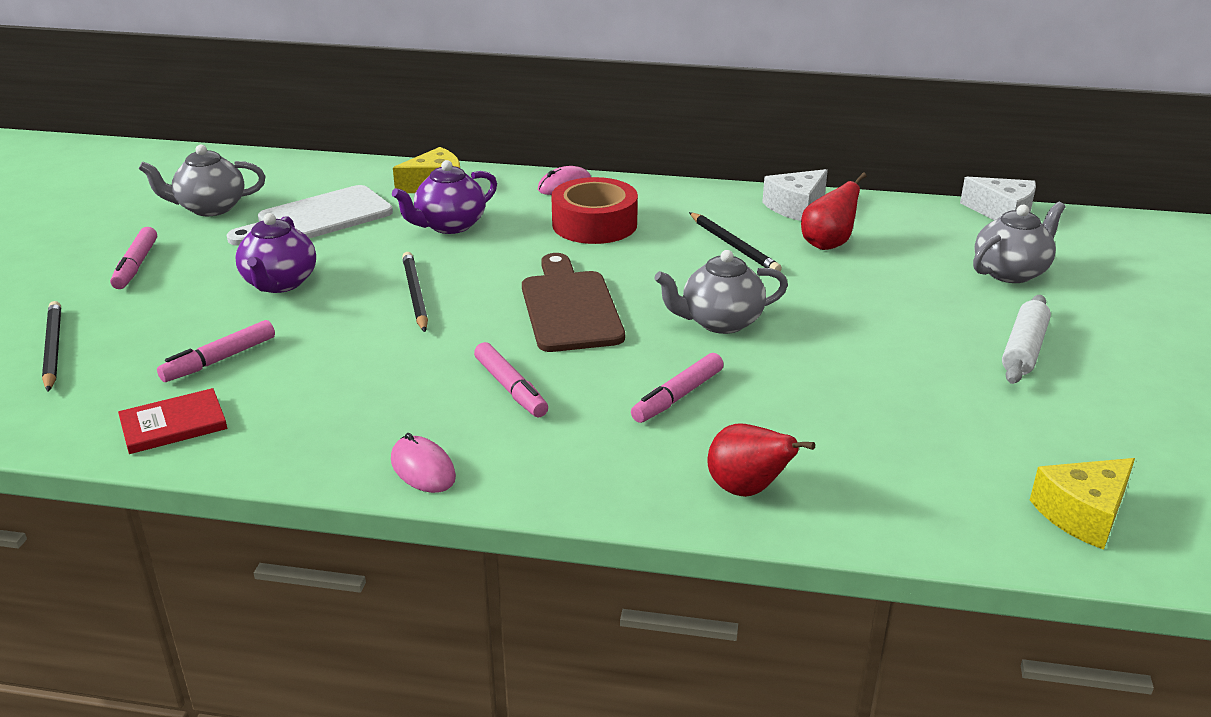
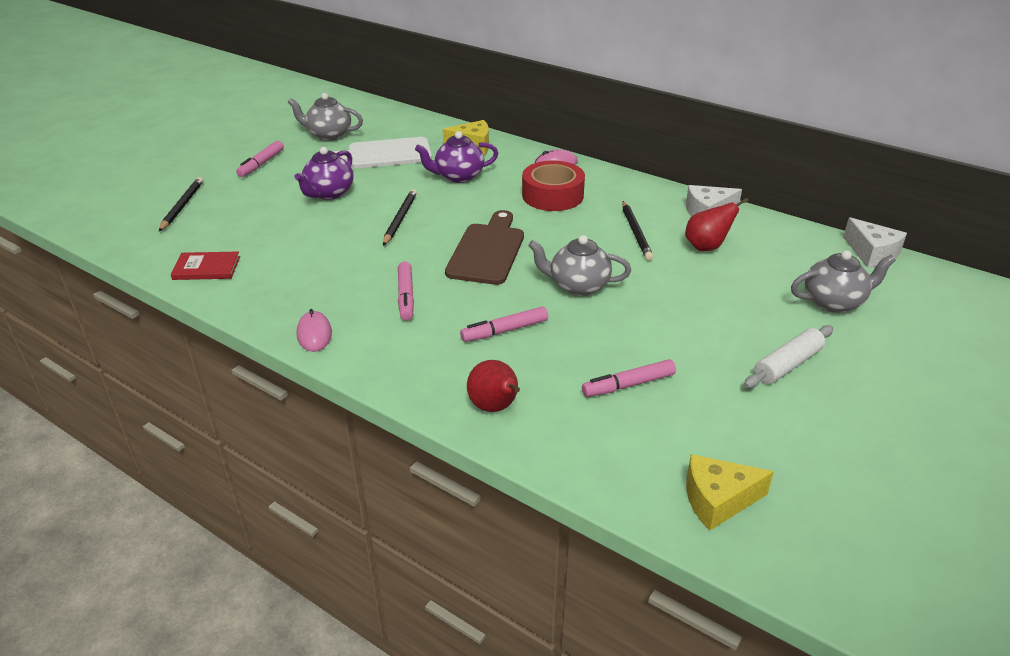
camera: 25 degrees right, 5 degrees up
pink marker [157,320,275,382] -> pink marker moved to [582,359,676,397]

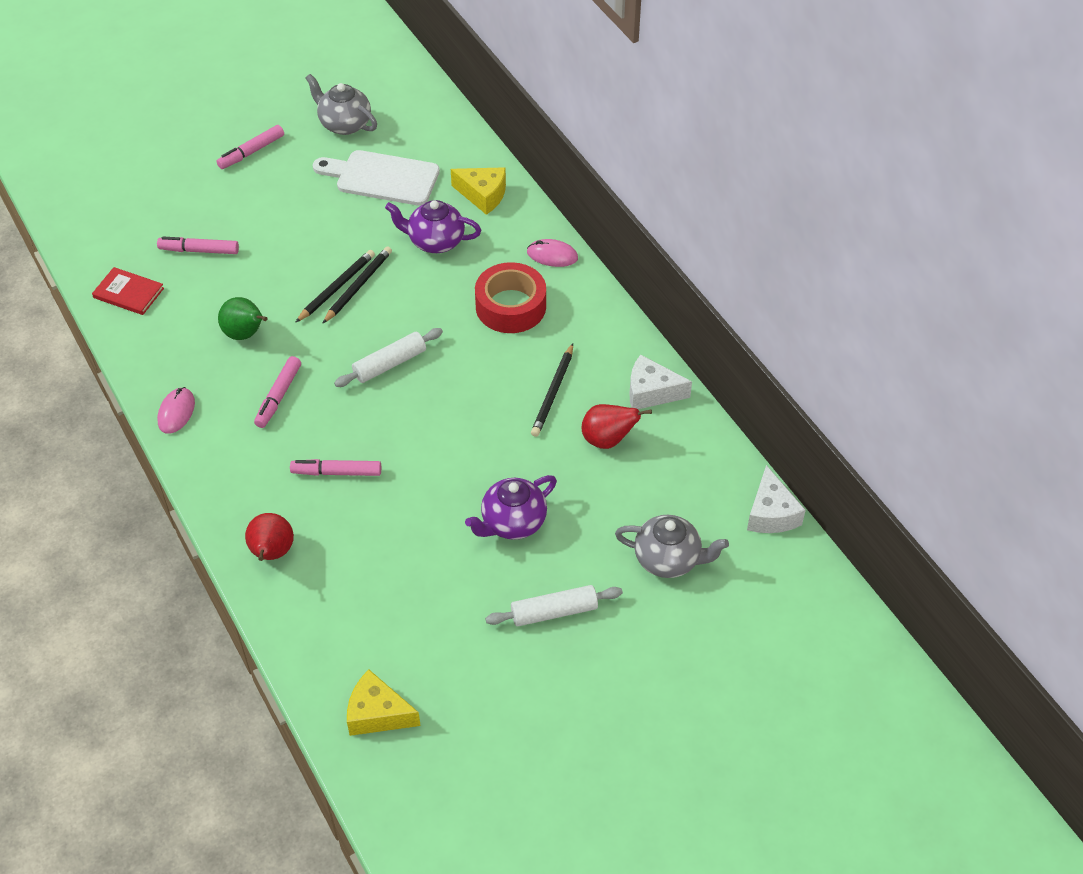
camera: 25 degrees right, 15 degrees up
black pencil [159,177,203,231] -> black pencil moved to [322,246,392,324]
purple teapot [295,147,354,200] -> purple teapot moved to [465,475,557,540]
brown cutting board [445,210,524,285] -> white rolling pin [334,328,443,387]
grey teapot [528,235,631,296] -> none
pink marker [582,359,676,397] -> pink marker moved to [157,237,239,254]
none -> green pear [218,297,267,340]

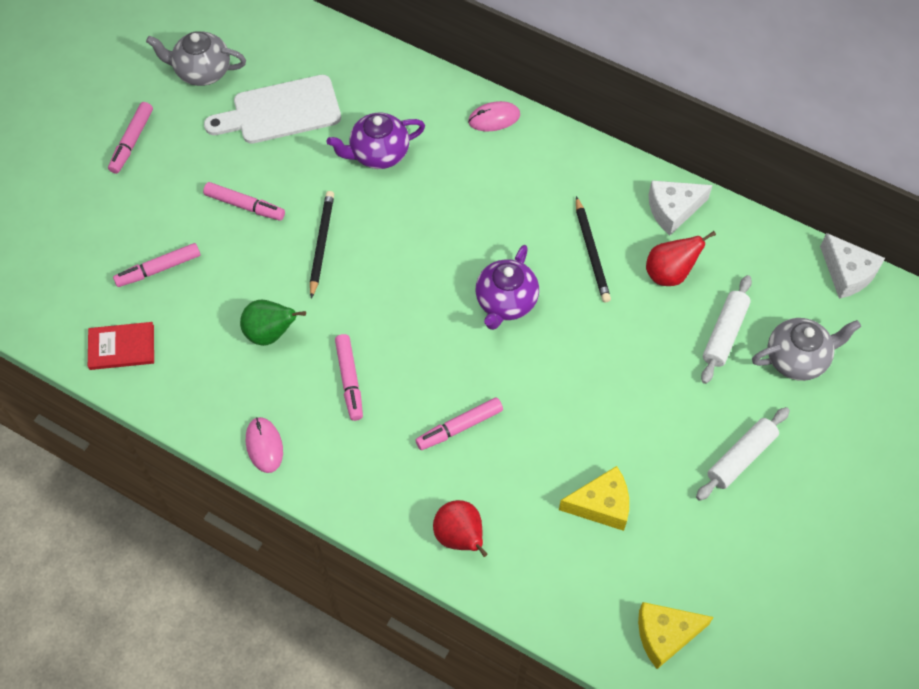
camera: 30 degrees left, 10 degrees up
black pencil [322,246,392,324] -> none
white rolling pin [334,328,443,387] -> white rolling pin moved to [701,275,752,384]
yellow cheese [451,167,506,215] -> yellow cheese moved to [559,466,629,531]
purple teapot [465,475,557,540] -> purple teapot moved to [475,245,539,330]
red tape [475,262,546,333] -> none
none -> pink marker [203,182,285,221]

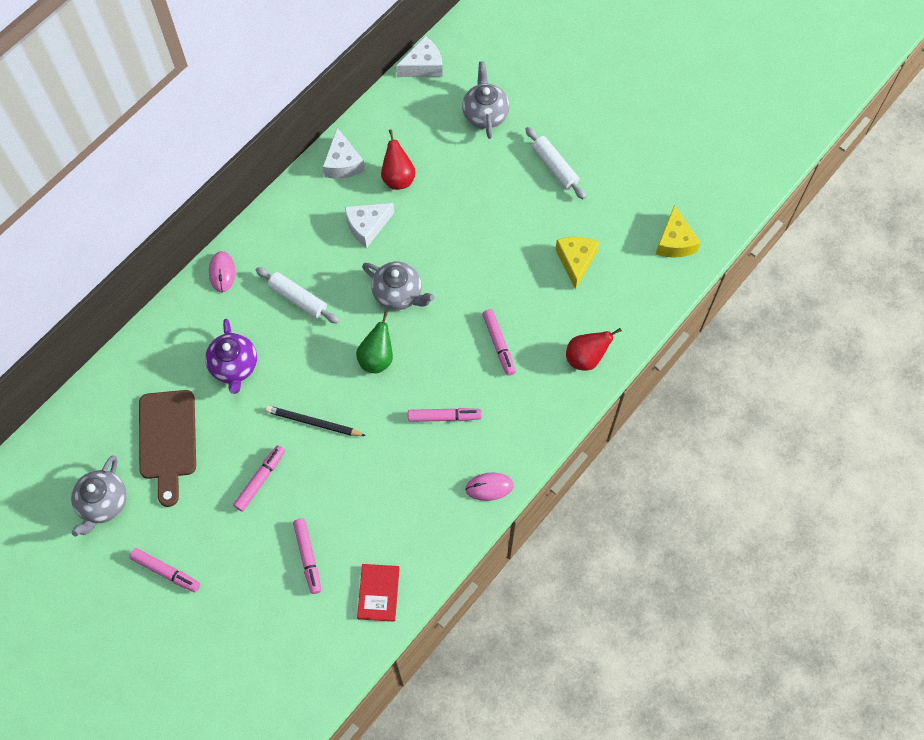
camera: 80 degrees left, 5 degrees up
white cutting board [204,75,341,144] -> brown cutting board [139,390,196,507]
green pear [240,300,306,346] -> green pear moved to [356,312,393,373]
purple teapot [475,245,539,330] -> grey teapot [362,262,434,310]
black pencil [576,196,611,302] -> white cheese [345,203,394,248]
white rolling pin [701,275,752,384] -> white rolling pin moved to [256,267,339,324]

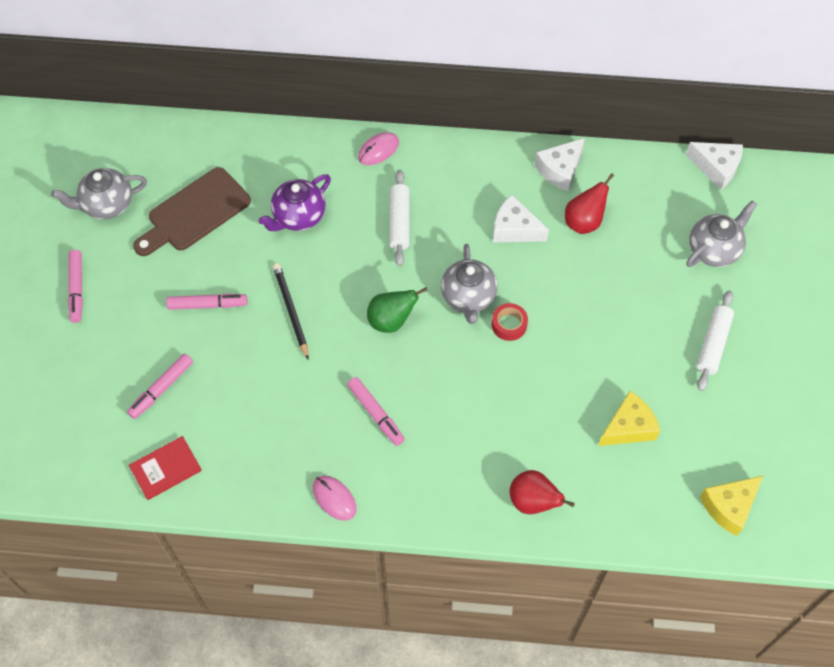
camera: 55 degrees right, 5 degrees down
pink marker [482,309,516,376] -> none
none -> red tape [492,303,528,341]

